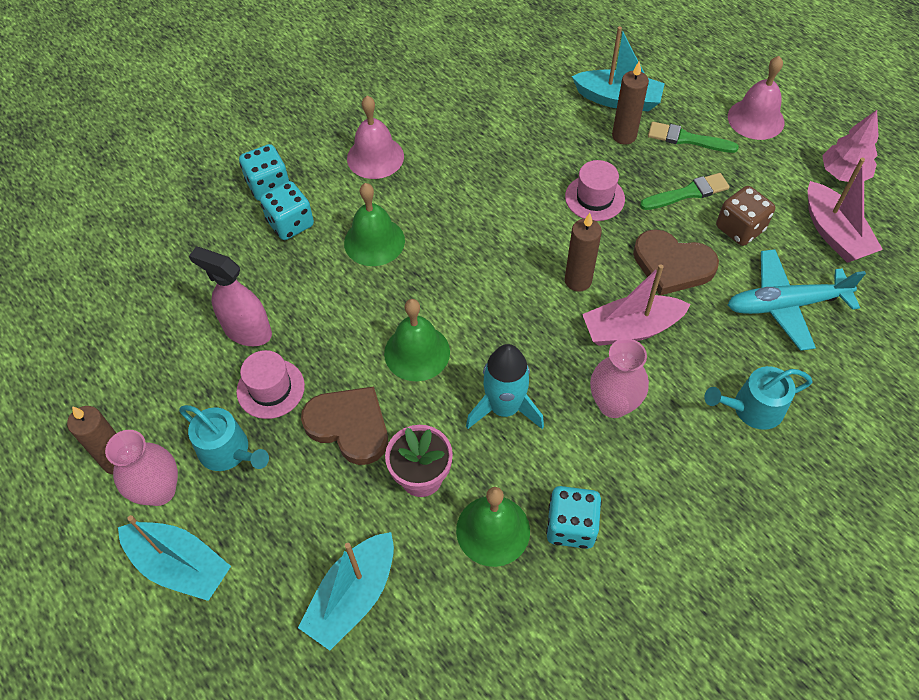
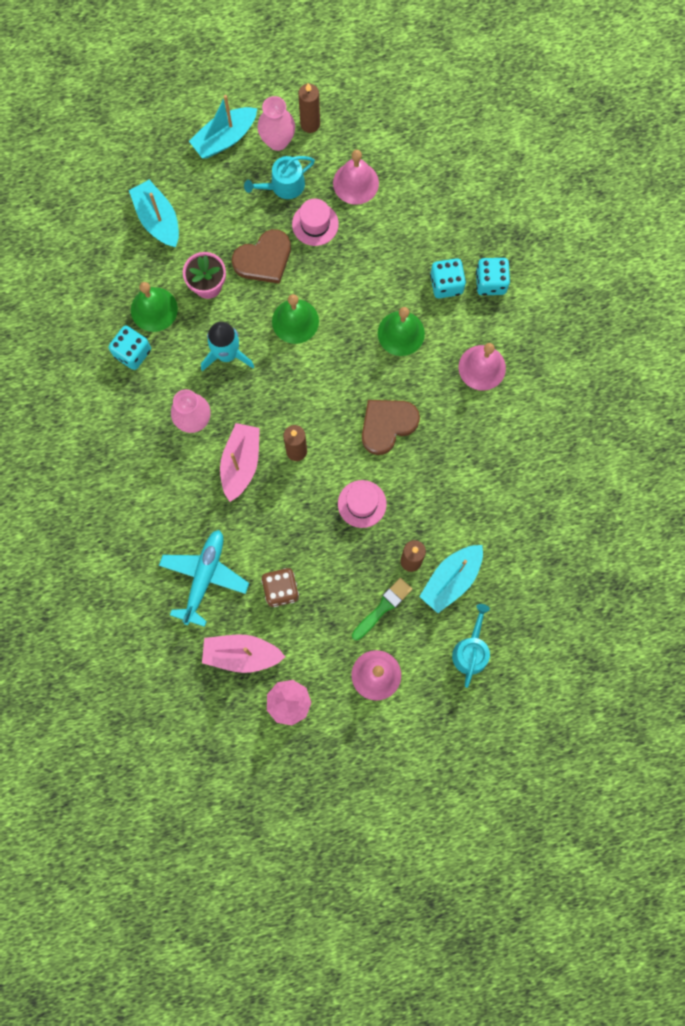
camera: 115 degrees right, 20 degrees up
pink spray bottle [189,247,272,346] -> none
brown heart [633,229,719,296] -> brown heart moved to [362,400,420,455]
green brush [640,173,730,210] -> none
turquoise watering can [704,366,813,430] -> turquoise watering can moved to [452,604,490,688]
none -> pink bell [333,150,379,205]

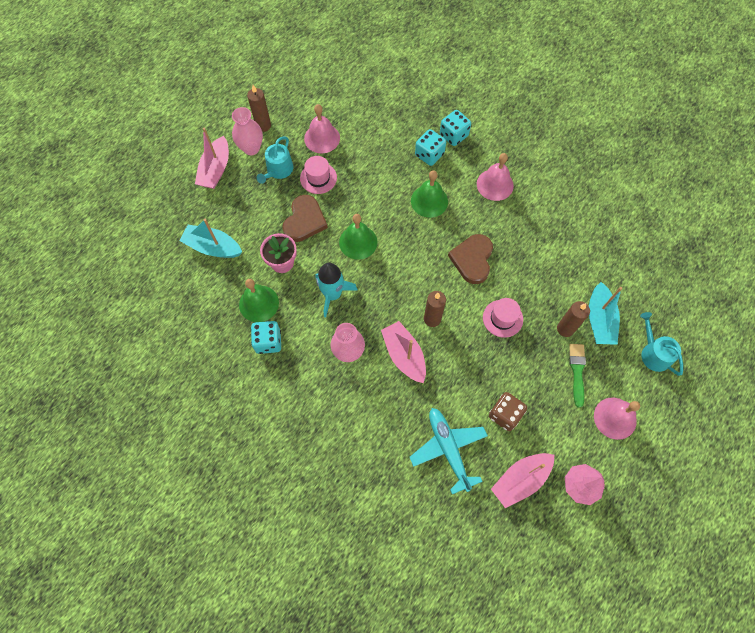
camera: 40 degrees left, 10 degrees down
turquoise boat [189,95,257,158] -> pink boat [195,128,229,189]

